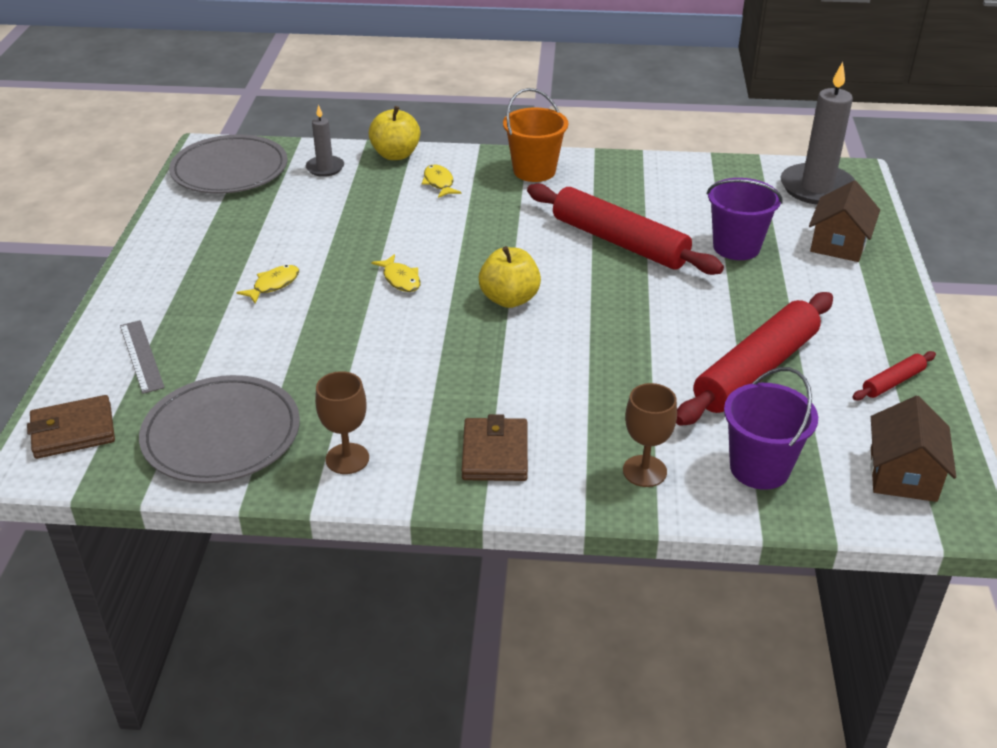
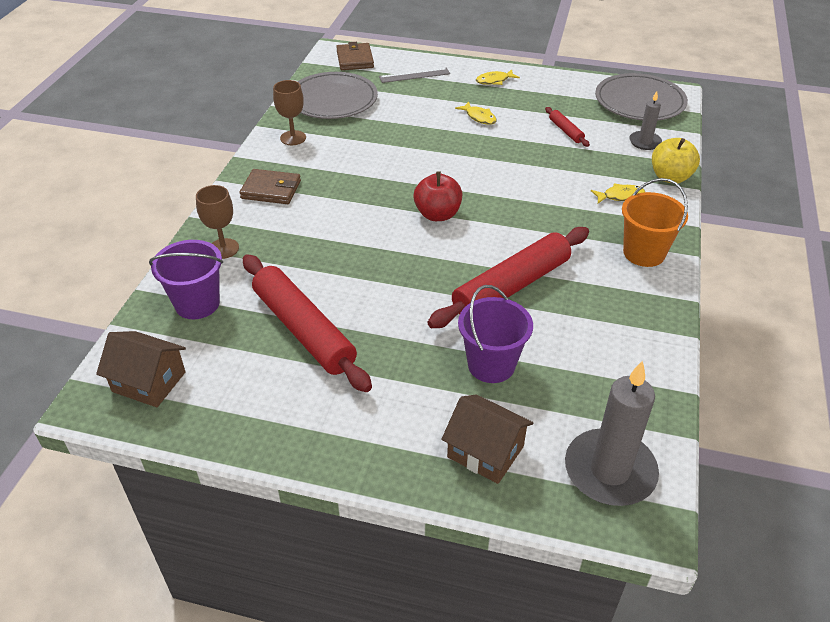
camera: 100 degrees right, 5 degrees up
yellow fish [371,254,421,292] -> yellow fish moved to [476,69,520,85]
yellow apple [479,246,541,308] -> red apple [413,171,462,221]
red rolling pin [852,351,936,400] -> red rolling pin moved to [545,107,590,147]

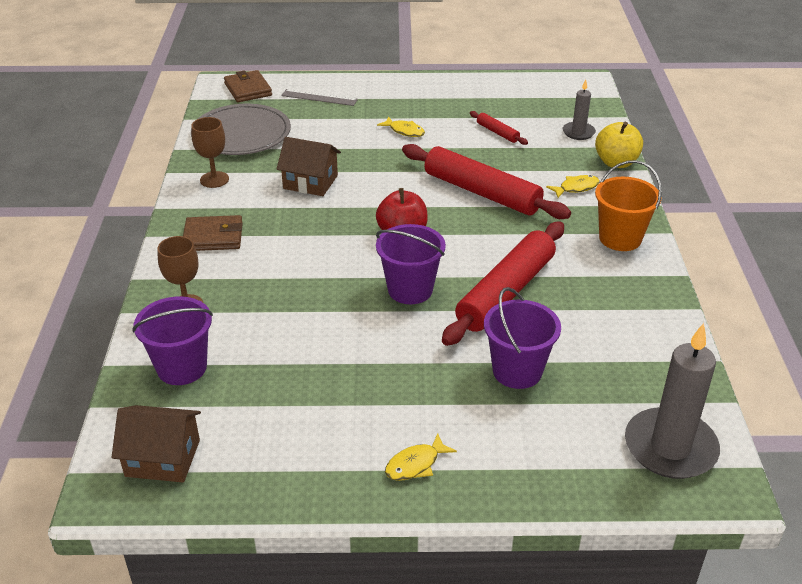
camera: 15 degrees left, 5 degrees down
red rolling pin [243,254,372,392] -> red rolling pin moved to [402,144,571,219]
grey ruler [379,68,450,83] -> grey ruler turned 45 degrees clockwise [281,89,358,106]
brown house [441,394,533,484] -> brown house moved to [277,137,341,196]
yellow fish [476,69,520,85] -> yellow fish moved to [385,433,457,481]
grey plate [595,73,688,121] -> none
none -> purple bucket [376,224,446,304]

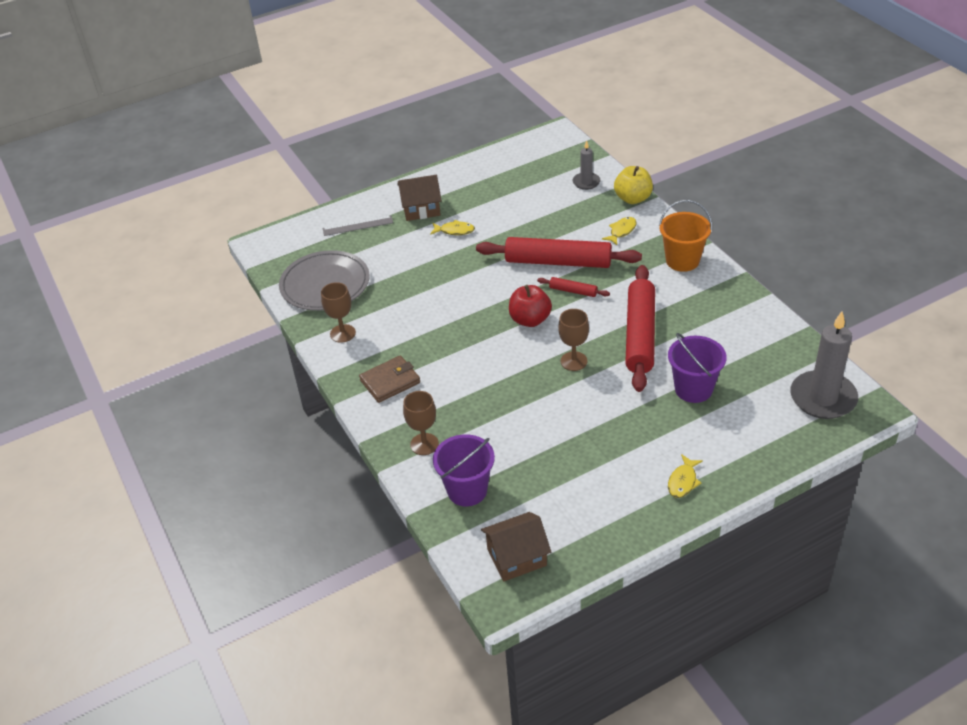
camera: 25 degrees left, 5 degrees up
brown wallet [224,70,272,102] -> none
brown house [277,137,341,196] -> brown house moved to [397,175,442,221]
purple bucket [376,224,446,304] -> brown goblet [558,309,589,371]
red rolling pin [470,111,528,145] -> red rolling pin moved to [537,277,610,297]

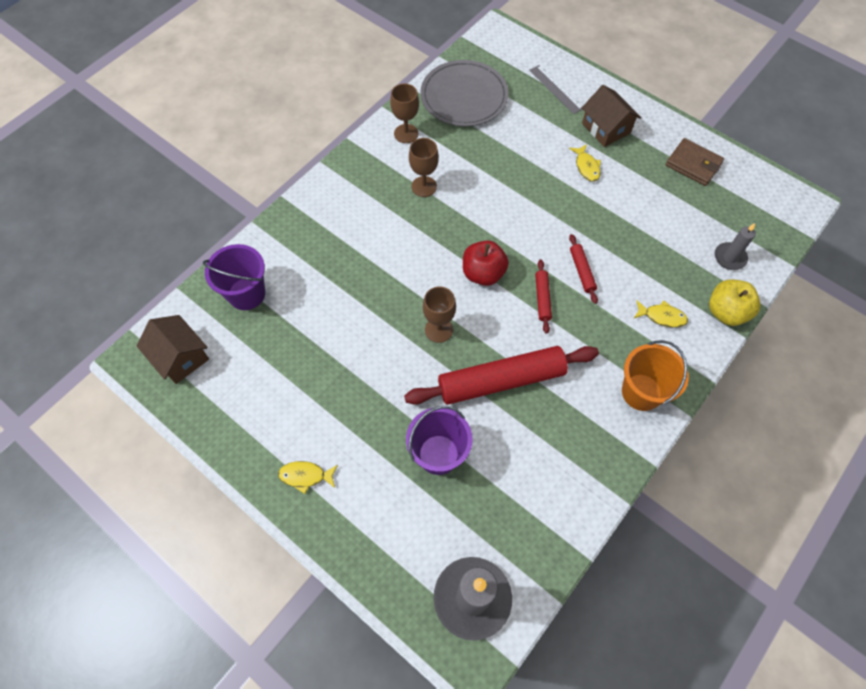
camera: 65 degrees right, 20 degrees up
brown wallet [359,355,420,403] -> brown wallet moved to [666,138,724,186]
brown goblet [403,391,439,455] -> brown goblet moved to [409,138,439,197]
red rolling pin [476,237,642,268] -> red rolling pin [569,234,598,304], size x0.44

